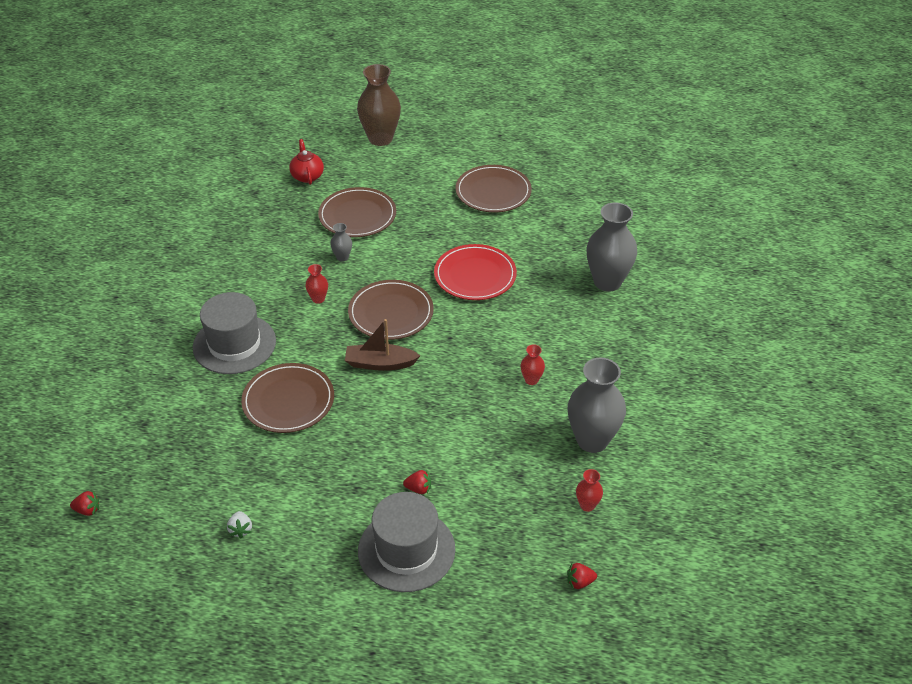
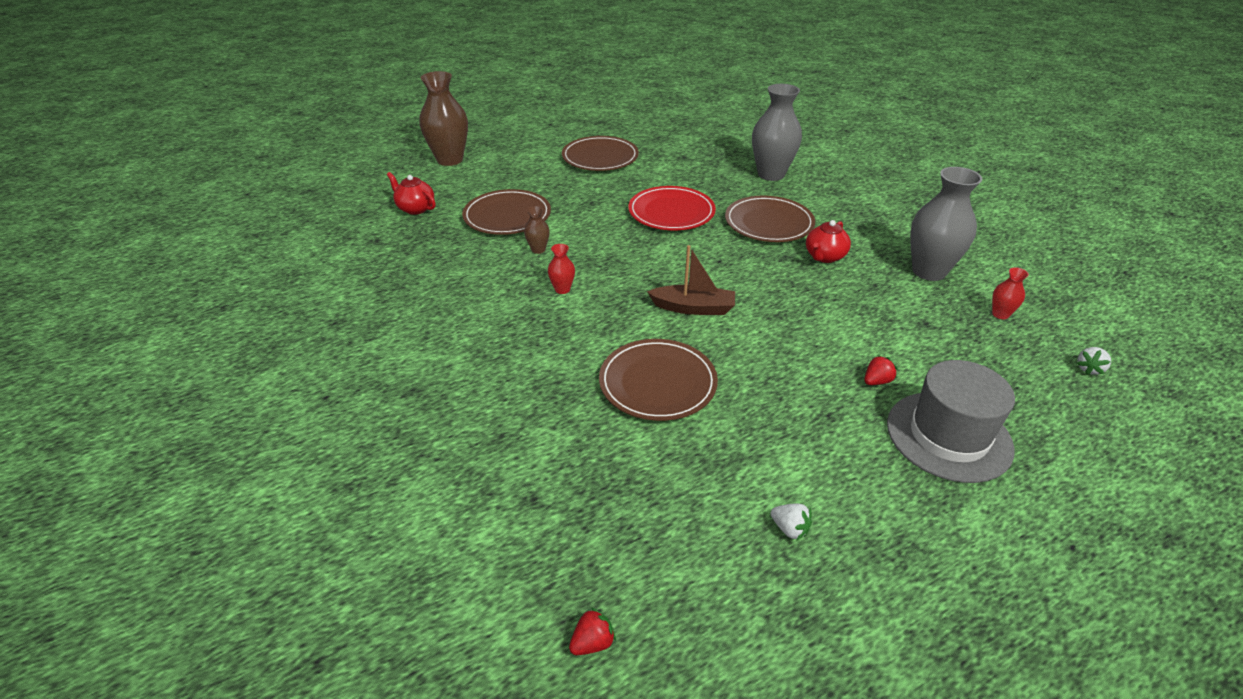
camera: 40 degrees left, 5 degrees down
grey hat [193,292,276,374] -> none
grey vase [330,223,352,262] -> brown vase [524,206,550,254]
brown boat [345,319,420,371] -> brown boat turned 135 degrees counterclockwise [647,245,735,315]
brown plate [348,280,434,340] -> brown plate moved to [725,196,815,242]
red vase [521,344,545,385] -> red teapot [806,220,851,263]
red strawberry [567,563,597,589] -> white strawberry [1077,347,1111,375]

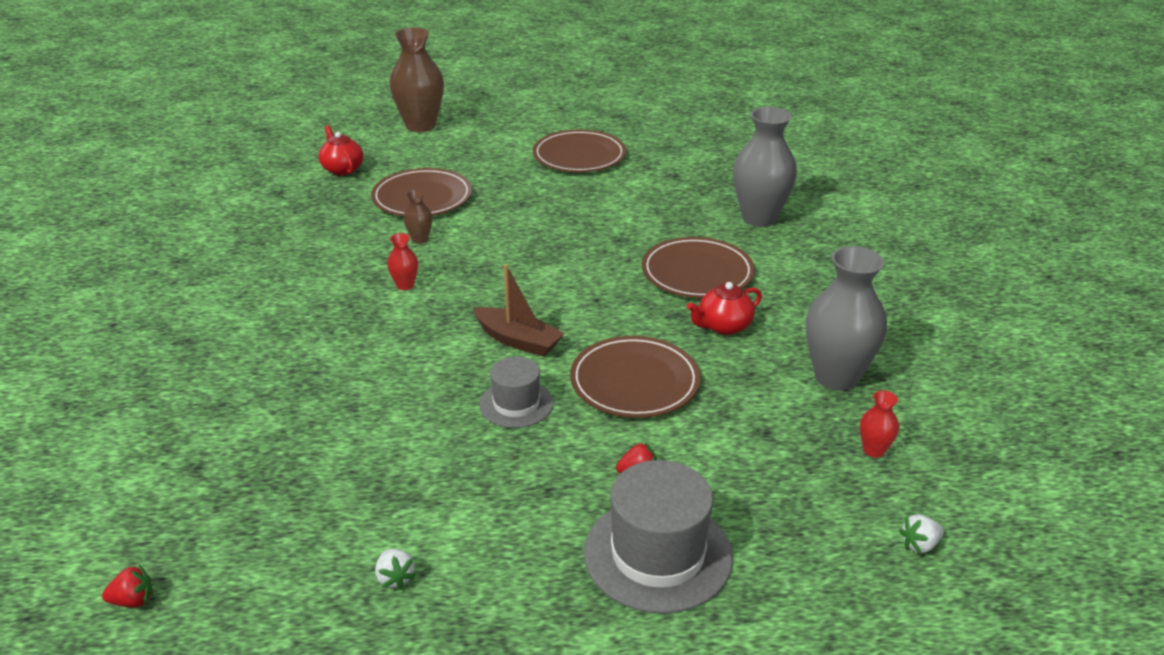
camera: 25 degrees right, 5 degrees down
brown plate [599,339,718,421] -> brown plate moved to [570,336,701,418]
red plate [628,186,716,230] -> none
none -> grey hat [479,356,553,428]

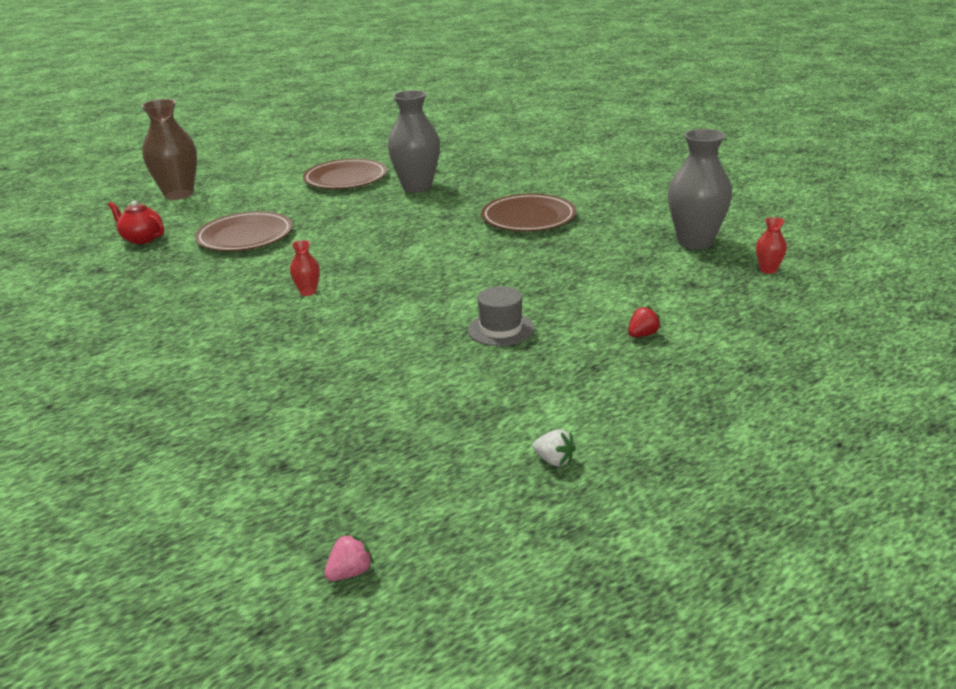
camera: 30 degrees left, 5 degrees down
red strawberry [102,565,153,607] -> pink strawberry [324,533,374,581]
brown vase [403,190,432,244] -> none
brown boat [473,264,564,357] -> none
brown plate [570,336,701,418] -> none
grey hat [584,460,733,613] -> none
red teapot [687,282,762,335] -> none
grey vase [733,107,797,227] -> grey vase moved to [388,90,440,193]
white strawberry [899,514,944,553] -> none

